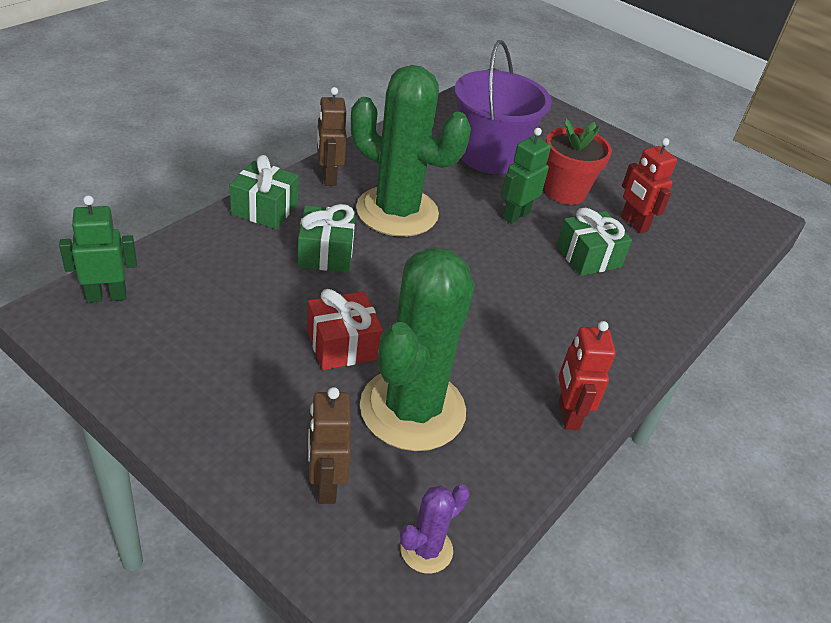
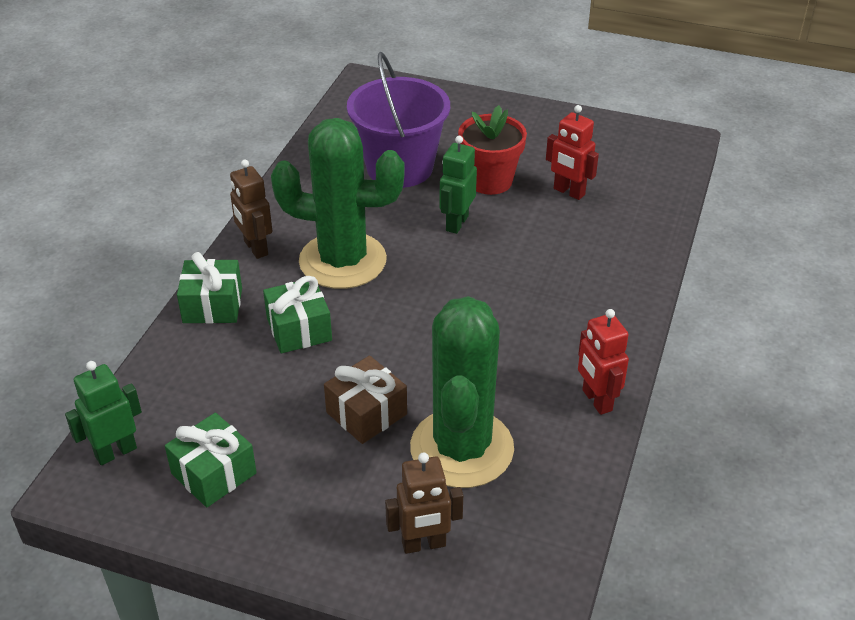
camera: 15 degrees left, 0 degrees up
red gift [307,289,383,370] -> brown gift [324,355,407,444]
brown robot [308,387,351,504] -> brown robot turned 75 degrees counterclockwise [385,452,463,554]
purple cactus [400,484,470,574] -> none
green gift [556,208,632,276] -> green gift moved to [165,413,257,507]

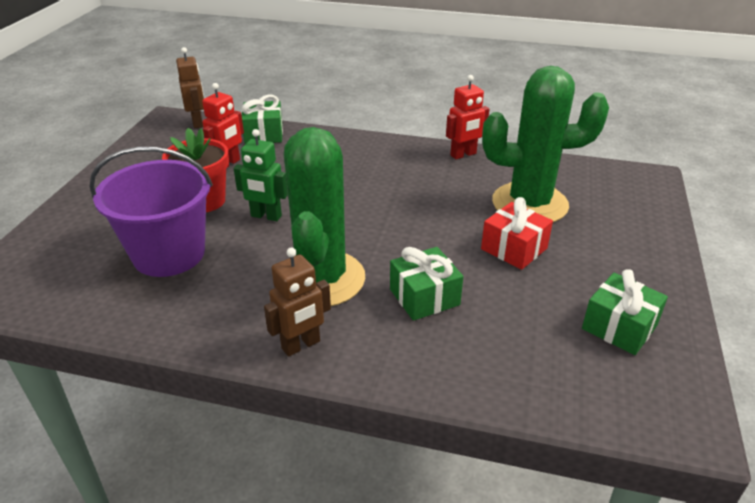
camera: 95 degrees left, 5 degrees down
green robot [65,361,142,465] -> none
green gift [177,252,242,324] -> green gift moved to [242,94,283,144]
brown gift [324,355,407,444] -> red gift [481,197,553,270]
brown robot [385,452,463,554] -> brown robot moved to [176,47,204,128]

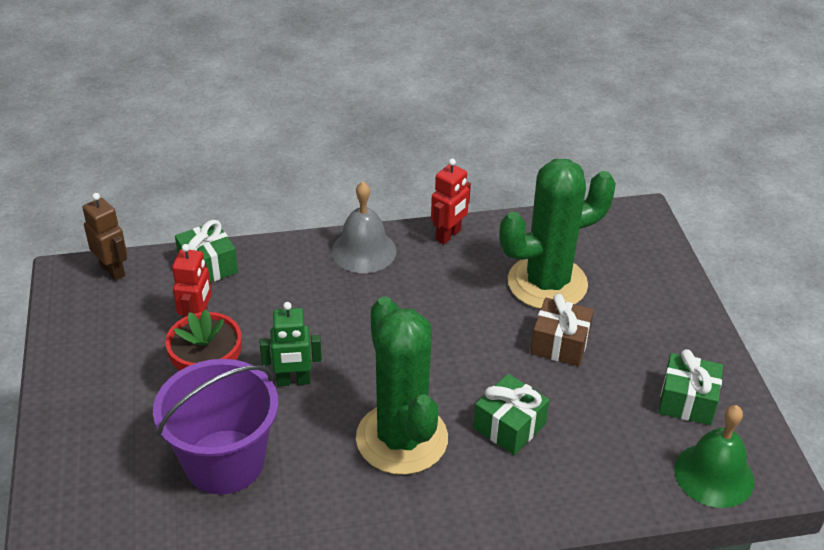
camera: 25 degrees left, 5 degrees up
brown robot [264,247,331,357] -> none
red gift [481,197,553,270] -> brown gift [530,294,594,366]
none -> grey bell [331,182,396,273]
none -> green bell [674,405,754,508]

